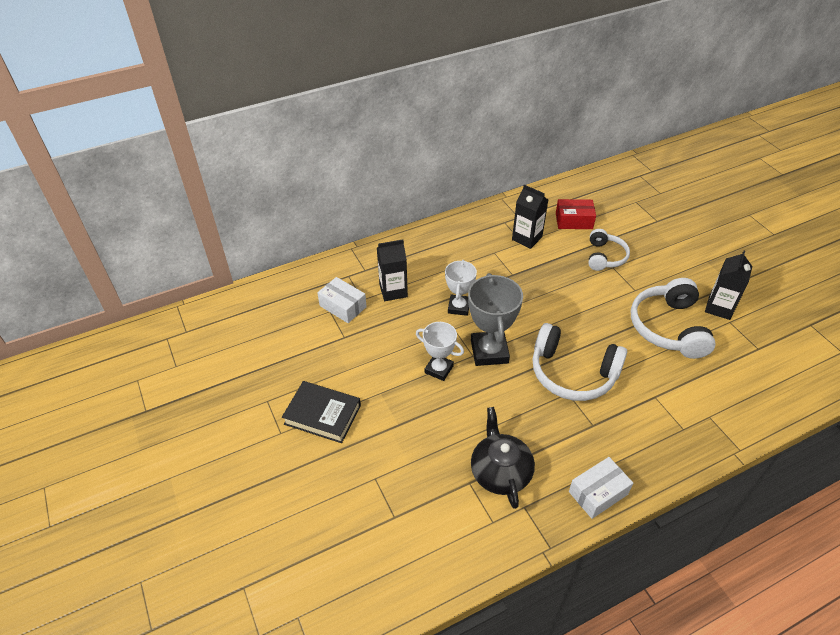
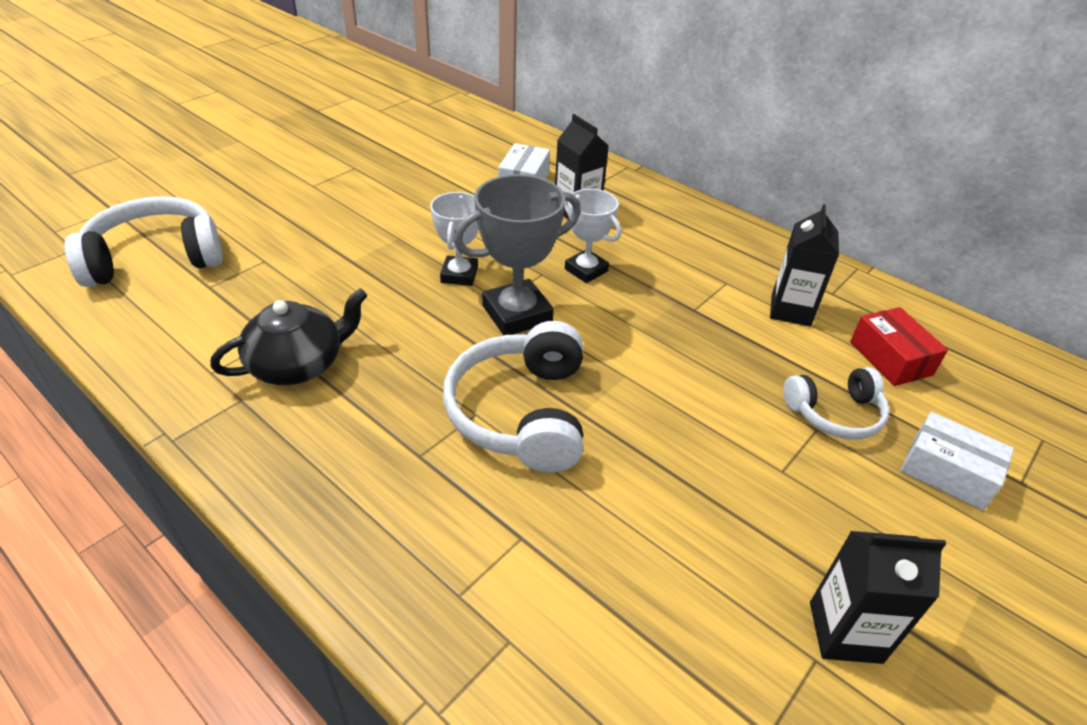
camera: 65 degrees right, 5 degrees down
black book [282,381,361,443] -> none
white trophy [445,260,477,316] -> white trophy turned 60 degrees clockwise [564,189,621,283]
white box [569,457,633,519] -> white box moved to [900,412,1014,511]
white headphones [631,278,716,359] -> white headphones moved to [65,196,223,287]

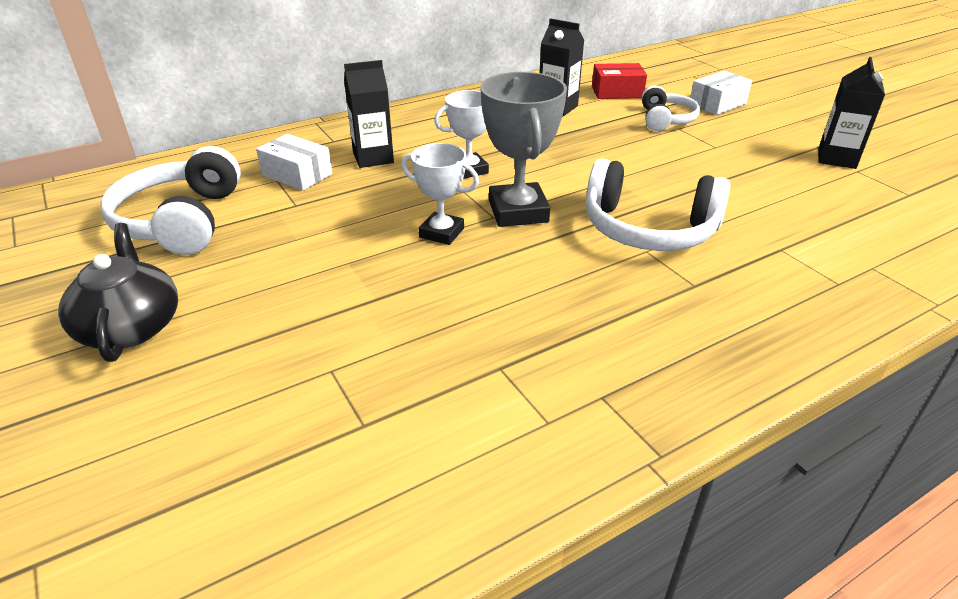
camera: 70 degrees left, 5 degrees down
white headphones [65,196,223,287] -> white headphones moved to [100,146,241,255]
black teapot [210,288,368,385] -> black teapot moved to [58,223,178,362]

